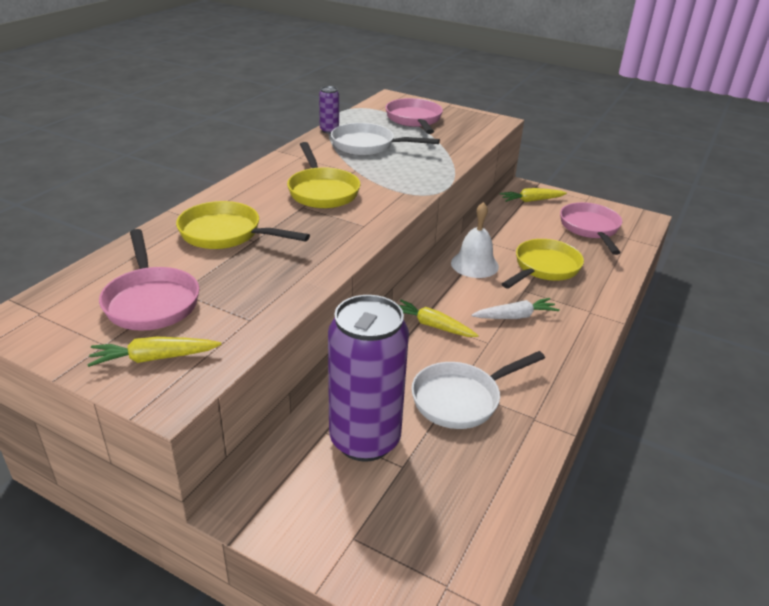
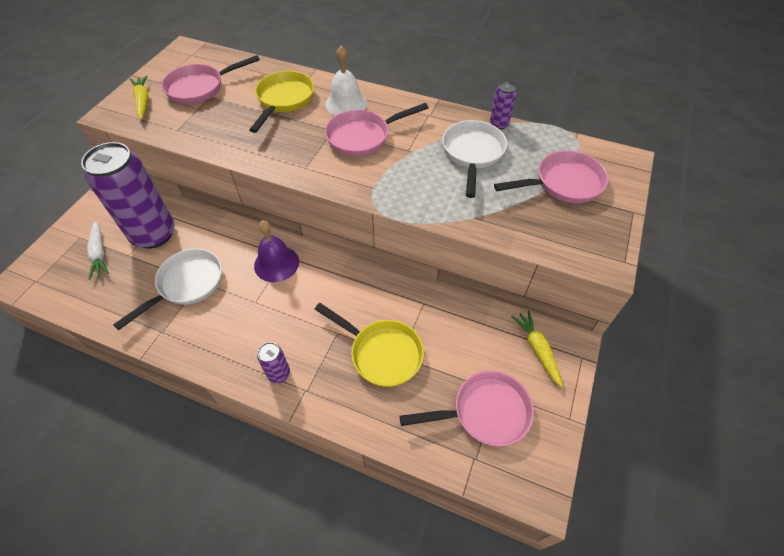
camera: 85 degrees right, 20 degrees up
yellow pan [287,142,360,208] -> pink pan [325,103,429,156]
yellow carrot [399,300,479,337] -> purple bell [254,220,299,282]
white pan [411,351,545,429] -> white pan turned 75 degrees clockwise [113,248,222,330]
white bell [451,202,499,278] -> white bell moved to [325,46,367,115]
white carrot [471,298,560,319] -> white carrot moved to [87,221,109,280]
none -> purple can [257,342,290,383]

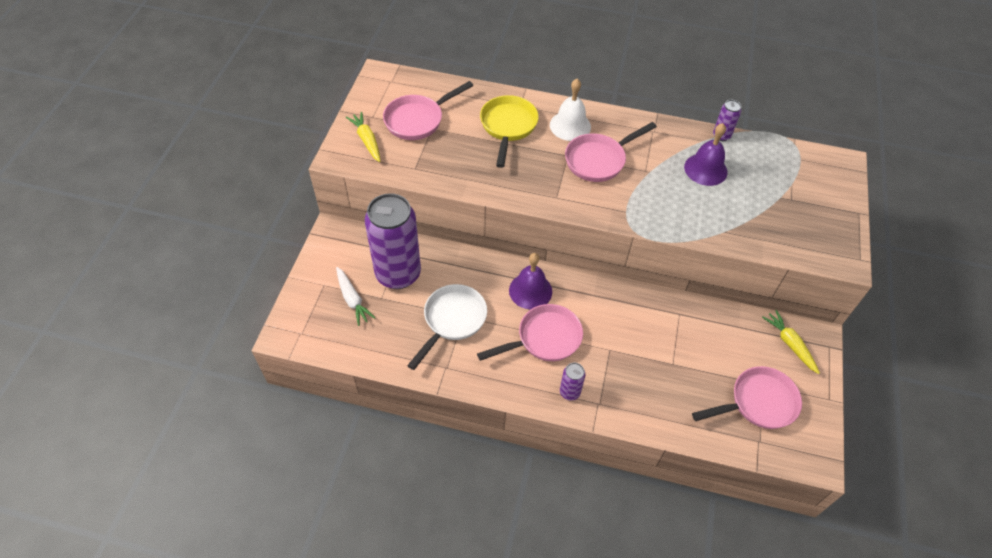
camera: 10 degrees left, 0 degrees up
yellow pan [315,303,424,387] -> none
white pan [442,120,507,198] -> purple bell [684,123,728,186]
pink pan [494,150,609,203] -> pink pan moved to [477,304,583,361]

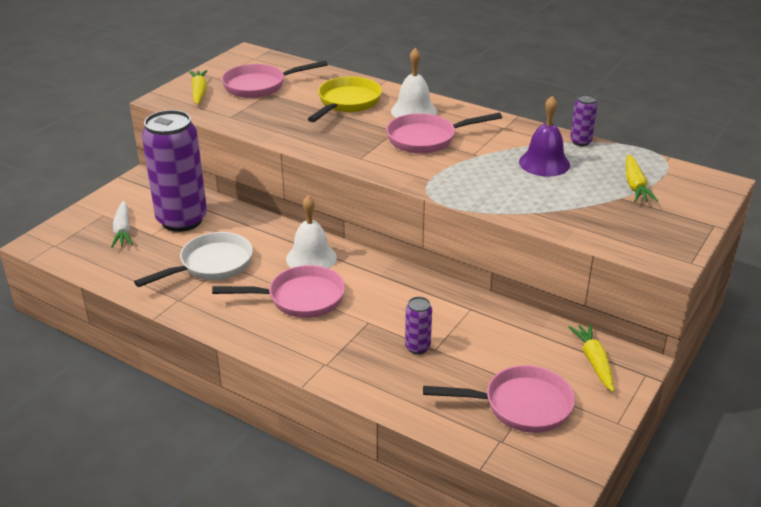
camera: 20 degrees right, 20 degrees down
purple bell [509,253,552,310] -> white bell [286,195,337,268]
purple can [560,363,586,400] -> purple can moved to [405,297,432,354]
none -> yellow carrot [626,155,658,202]

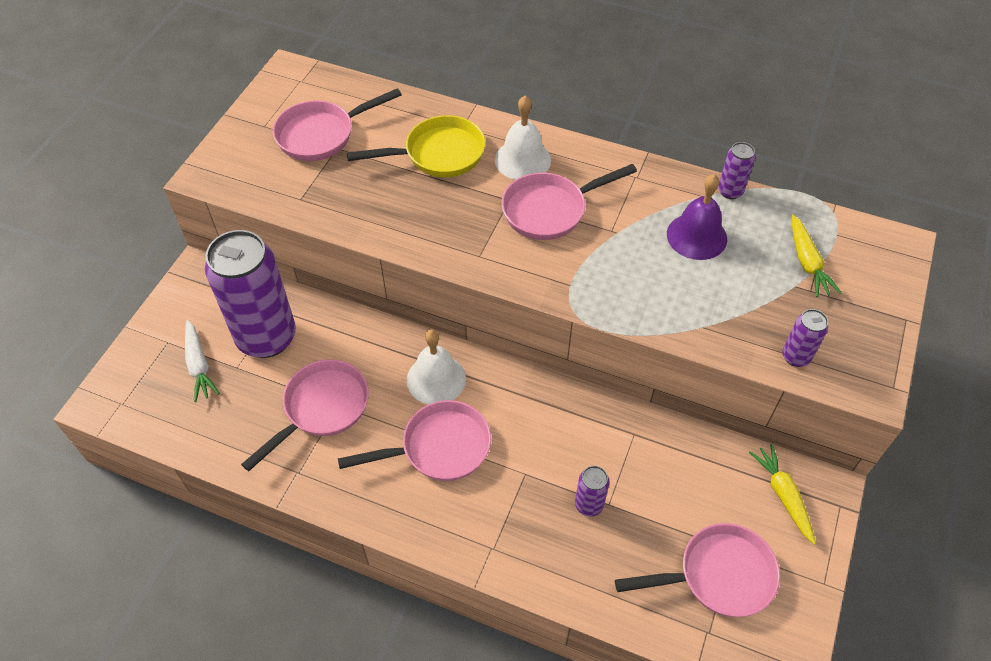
camera: 10 degrees left, 20 degrees up
white pan [134,232,253,287] -> pink pan [241,359,369,471]
yellow carrot [189,70,208,105] -> none
yellow pan [308,77,382,122] -> yellow pan turned 60 degrees clockwise [347,115,485,177]
none -> purple can [782,309,828,367]

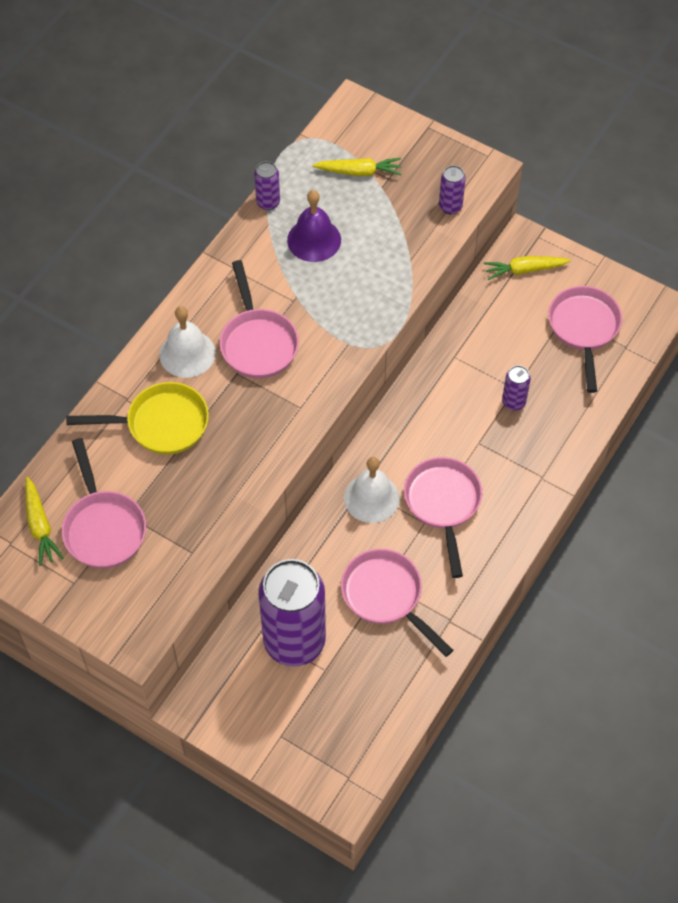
camera: 80 degrees left, 5 degrees up
white carrot [185,320,220,402] -> none
yellow pan [347,115,485,177] -> yellow pan turned 90 degrees clockwise [66,382,209,455]
none -> yellow carrot [25,477,64,566]

